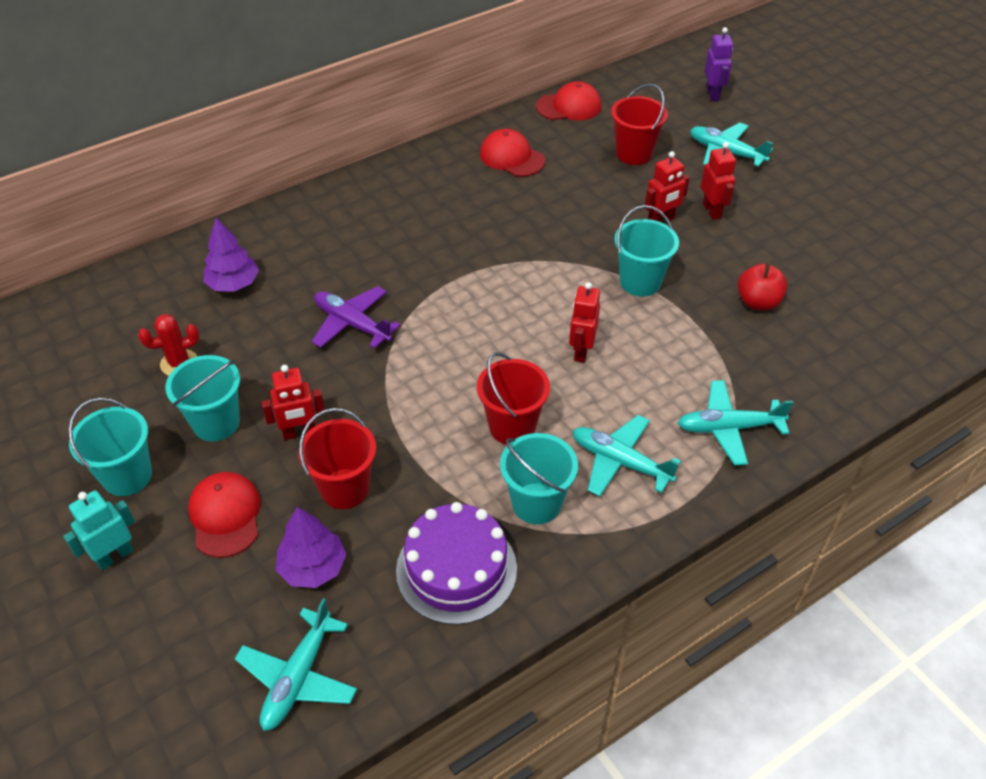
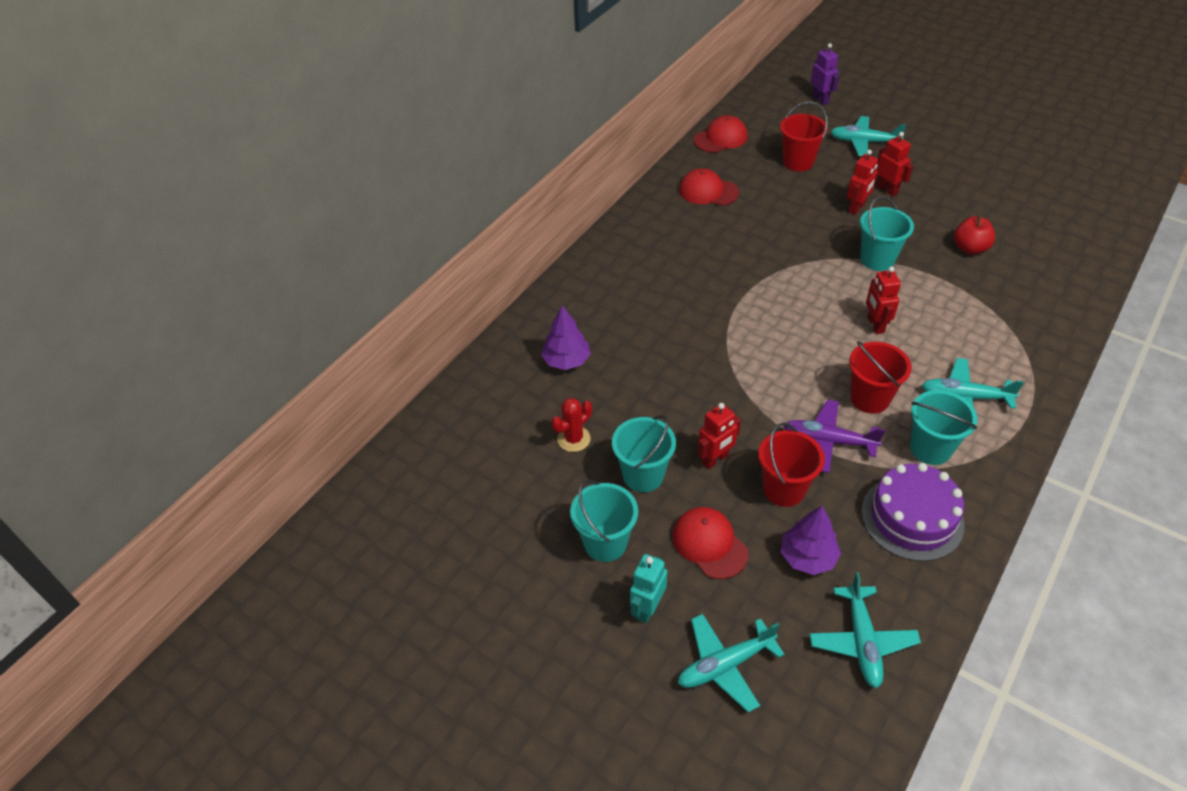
camera: 20 degrees left, 0 degrees up
purple plane [311,286,401,349] -> purple plane moved to [784,400,885,473]
turquoise plane [678,380,794,465] -> turquoise plane moved to [678,614,785,712]

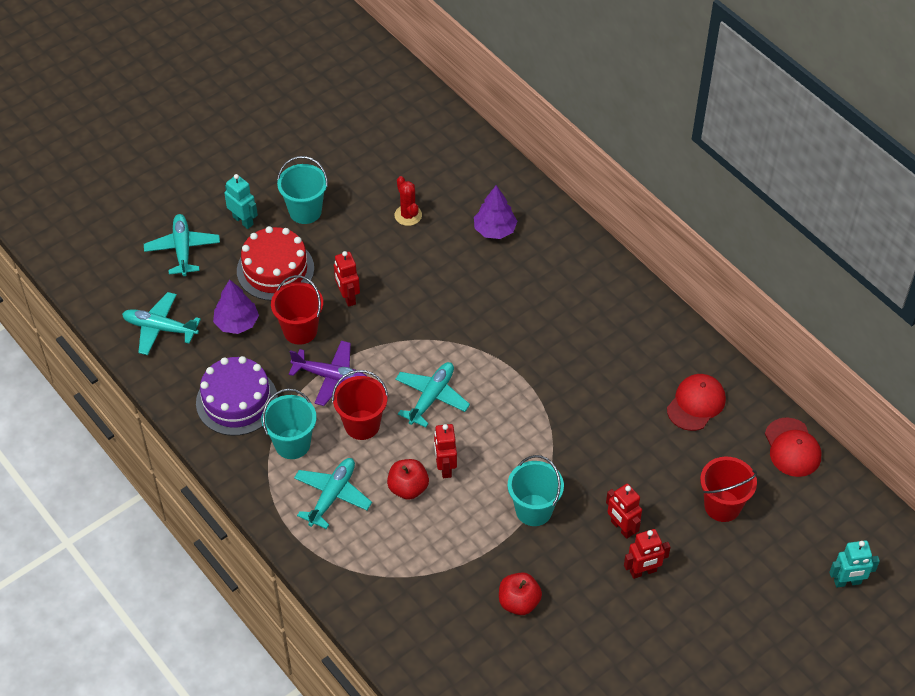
camera: 105 degrees right, 5 degrees up
turquoise bucket [612,415,676,492] -> none
red cap [673,507,749,579] -> red cake [237,226,314,301]
purple plane [784,400,885,473] -> purple plane turned 75 degrees clockwise [289,341,368,406]
purple robot [811,43,839,105] -> turquoise robot [829,540,880,587]
turquoise plane [831,116,906,156] -> turquoise plane moved to [395,362,470,428]
red robot [866,266,901,334] -> red robot turned 105 degrees counterclockwise [434,424,457,478]
none -> red apple [387,459,429,500]

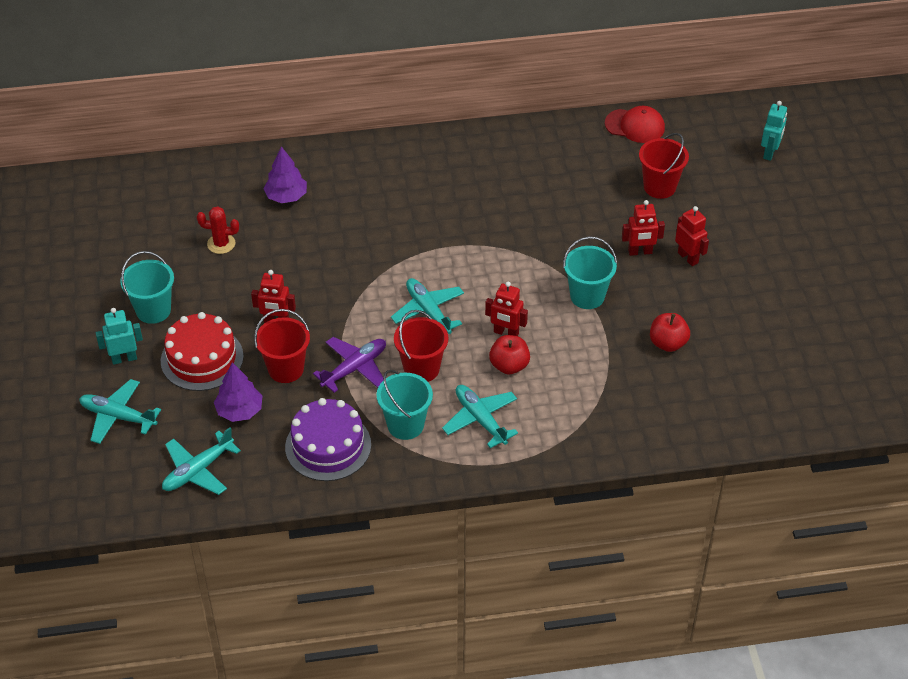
camera: 60 degrees left, 5 degrees down
red robot [624,529,671,579] -> red robot turned 45 degrees counterclockwise [675,206,709,266]
red cap [667,374,726,431] -> none

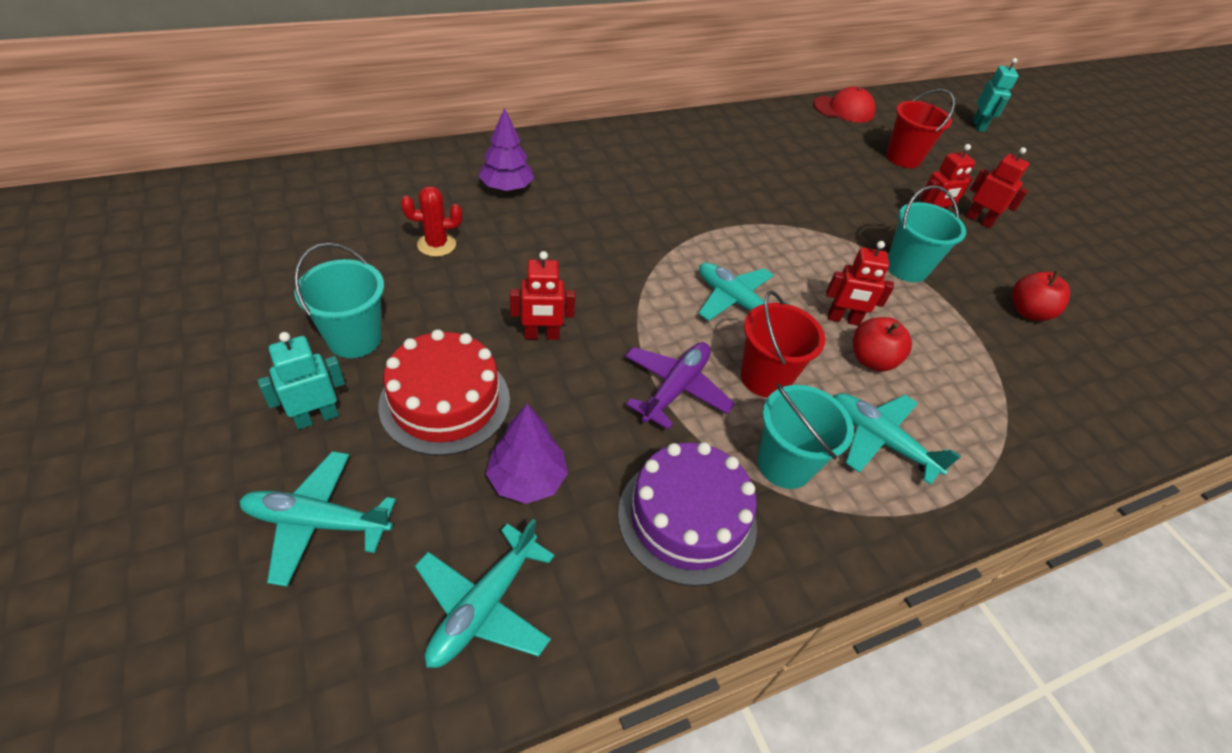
camera: 20 degrees left, 0 degrees up
red bucket [254,309,310,383] -> none

